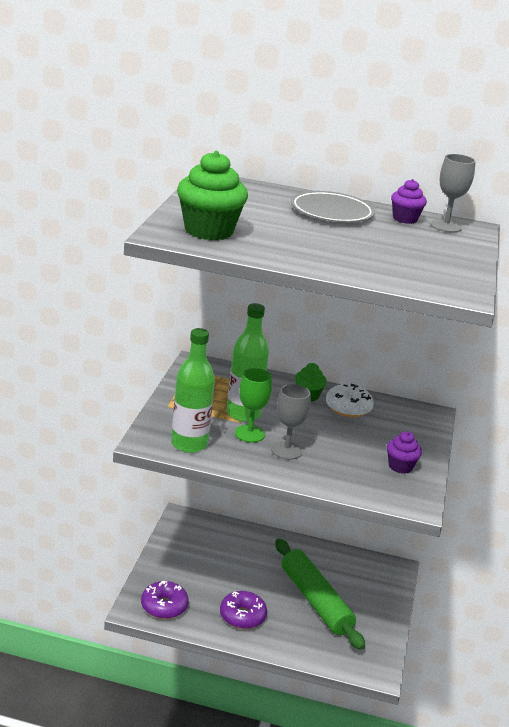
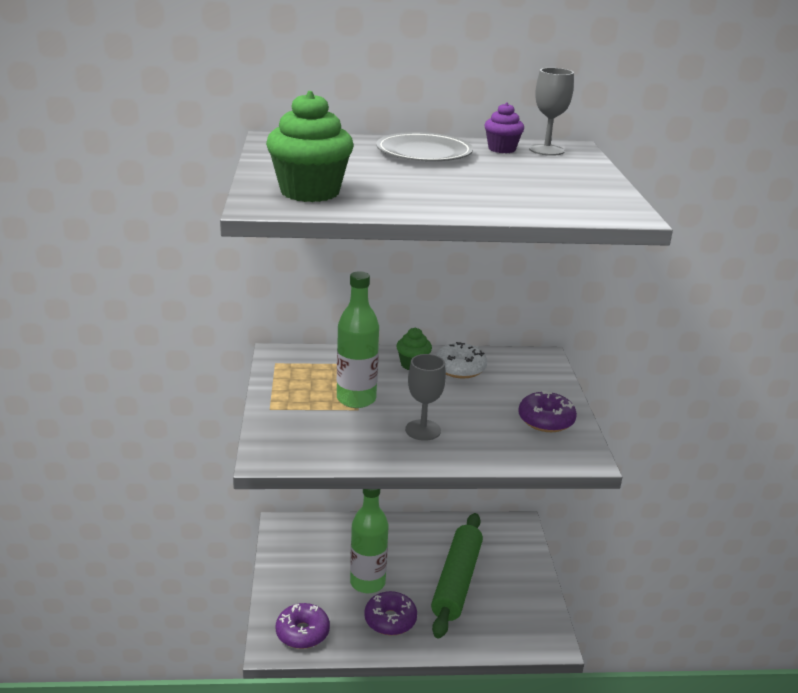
camera: 15 degrees left, 0 degrees up
green bottle [171,328,215,453] -> green bottle moved to [350,489,389,593]
green goblet [235,368,272,443] -> none
green rolling pin [275,539,365,650] -> green rolling pin turned 60 degrees clockwise [431,513,483,639]
purple cupcake [387,431,422,474] -> purple donut [518,391,577,432]

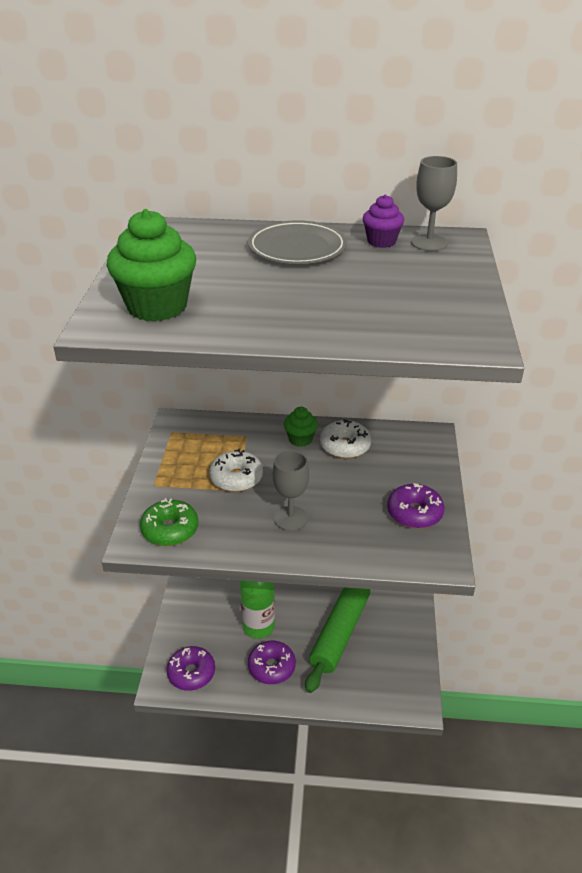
camera: 10 degrees right, 10 degrees up
green bottle [337,271,379,408] -> white donut [209,449,263,492]
none -> green donut [140,498,198,546]

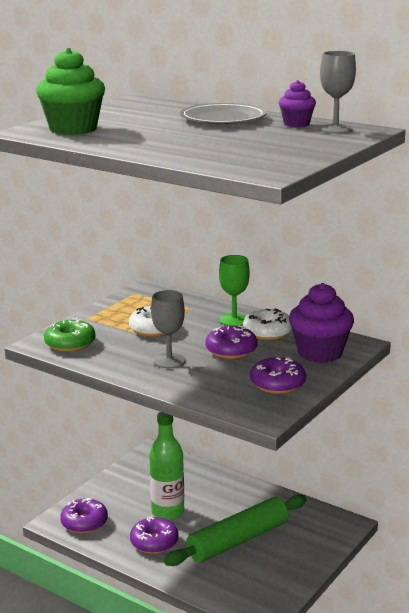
camera: 30 degrees right, 15 degrees down
green cupcake [284,407,318,447] -> green goblet [219,255,250,326]
none -> purple donut [205,325,258,359]
none -> purple cupcake [289,283,354,363]

